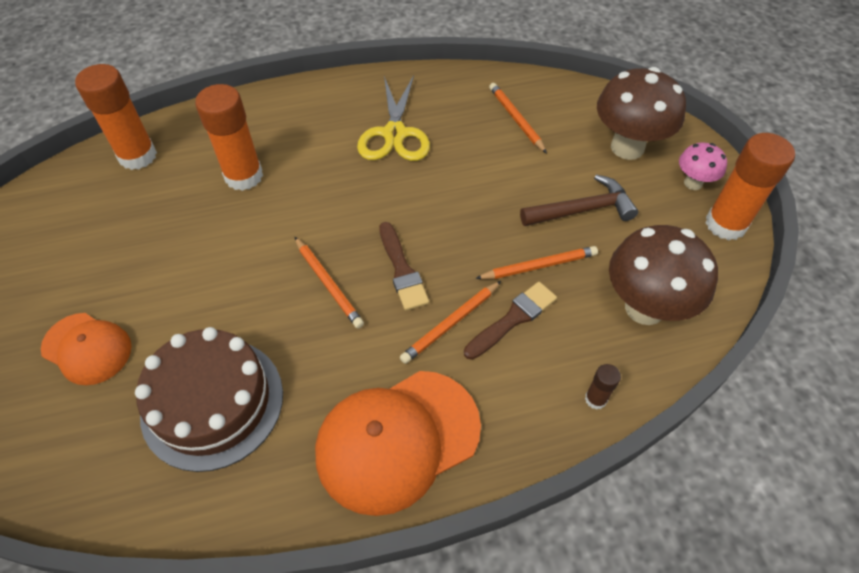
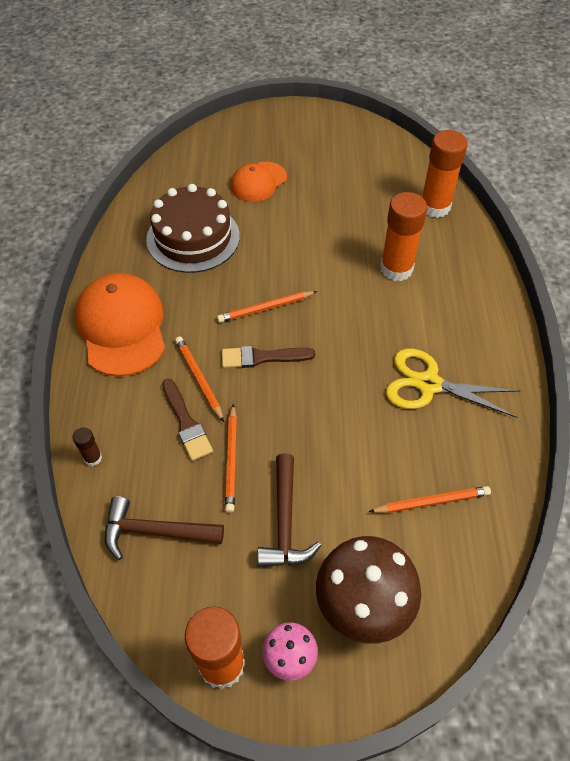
camera: 105 degrees right, 0 degrees up
brown mushroom [609,225,718,325] -> brown hammer [105,496,224,560]

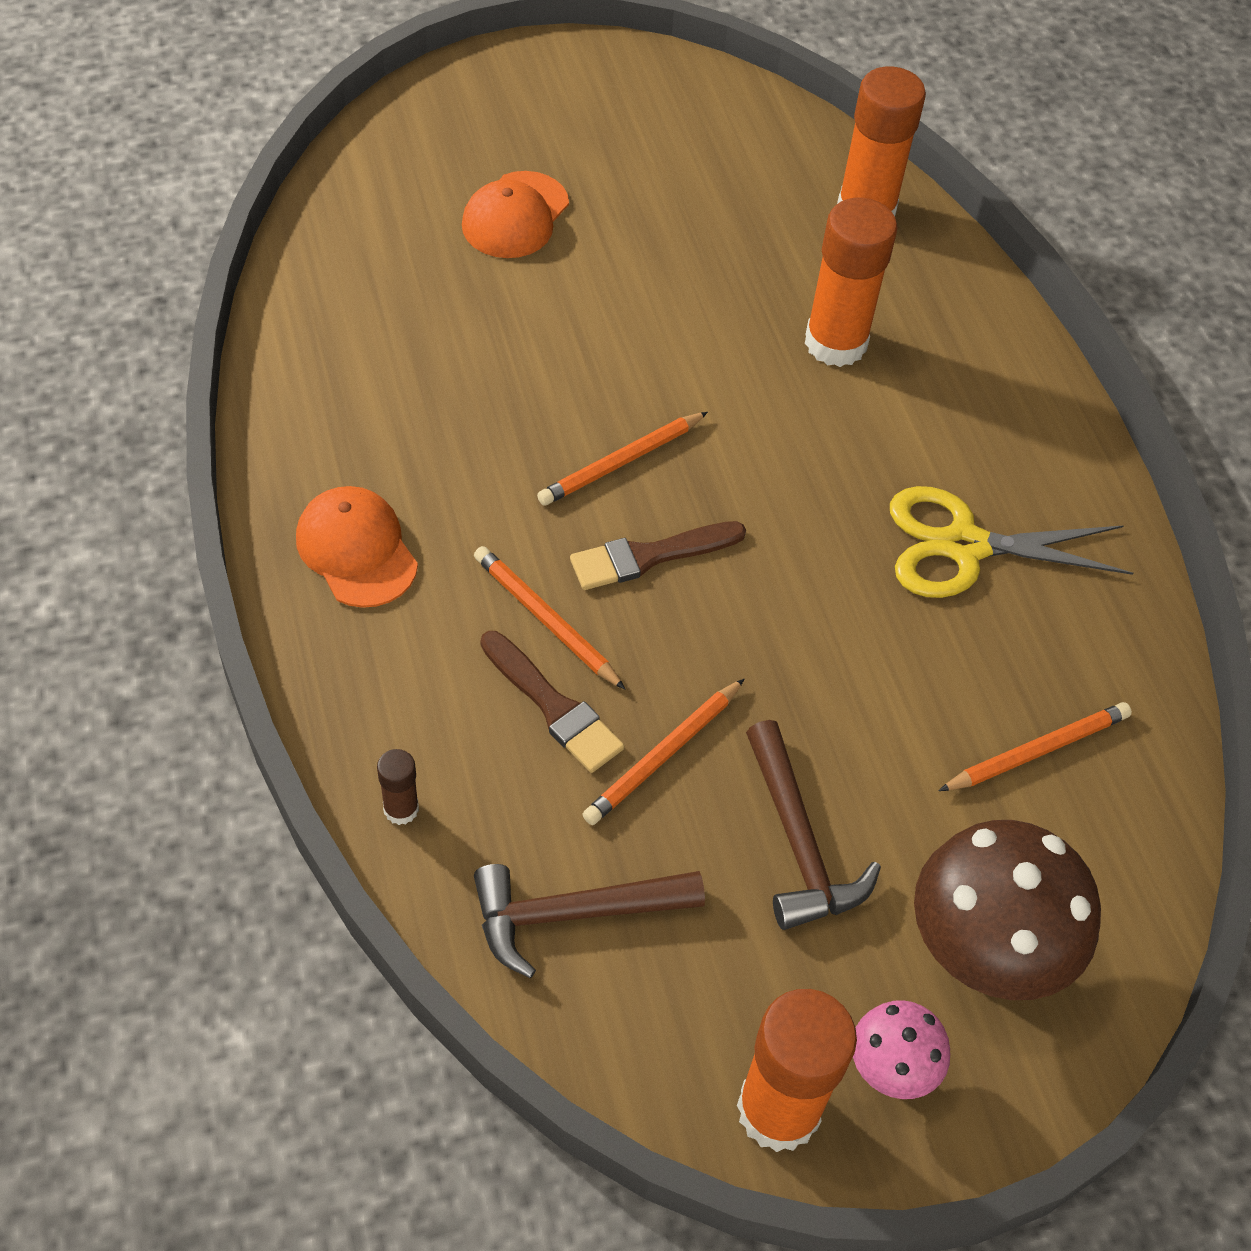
camera: 20 degrees left, 0 degrees up
orange cap [75,273,165,377] -> orange cap [296,486,418,608], size x0.59
brown cake [146,184,240,273] -> none
orange pencil [225,404,237,513] -> orange pencil turned 60 degrees clockwise [582,679,744,825]

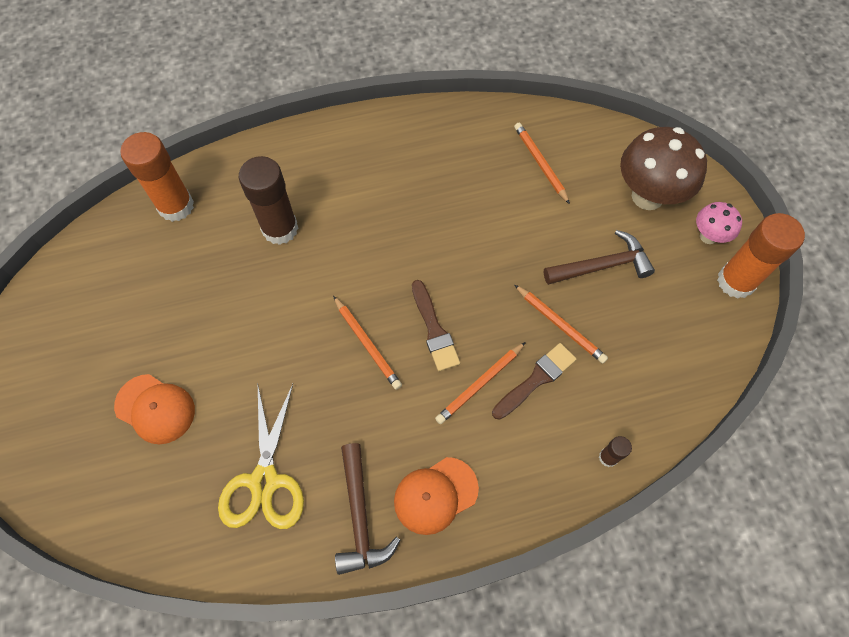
camera: 85 degrees left, 10 degrees up
brown hammer [474,864,705,978] -> brown hammer moved to [335,443,400,575]
orange glue stick [805,197,898,367] -> brown glue stick [239,156,298,245]
yellow scissors [890,486,1133,598] -> yellow scissors moved to [218,384,304,529]

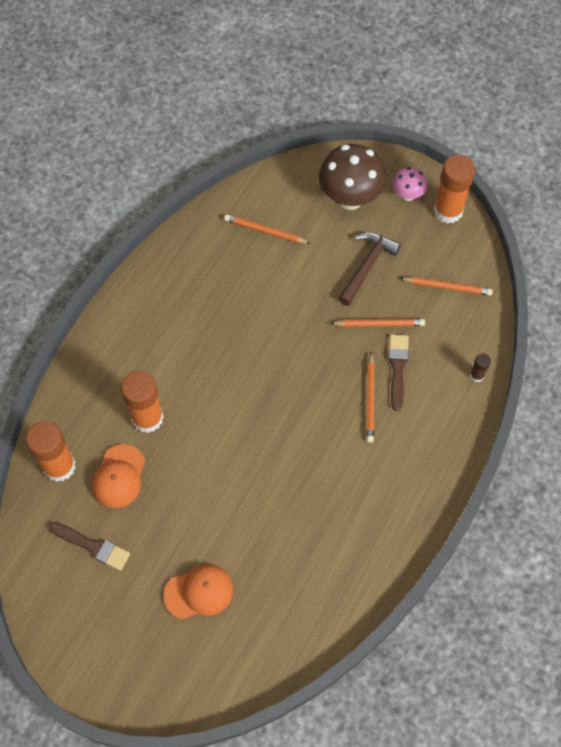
camera: 45 degrees left, 0 degrees up
yellow scissors [218,384,304,529] -> none
brown glue stick [239,156,298,245] -> orange glue stick [121,370,164,433]
orange pencil [333,296,402,390] -> orange pencil moved to [400,277,493,296]
brown hammer [335,443,400,575] -> none
orange cap [394,457,479,535] -> orange cap moved to [92,444,145,508]
brown brush [412,280,460,371] -> brown brush moved to [49,522,130,571]

